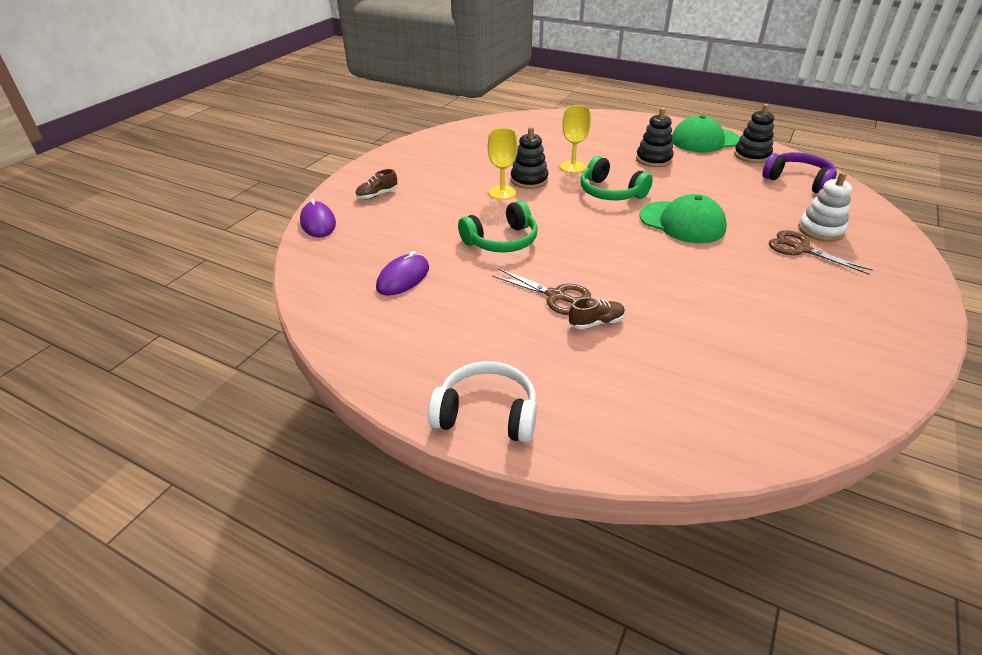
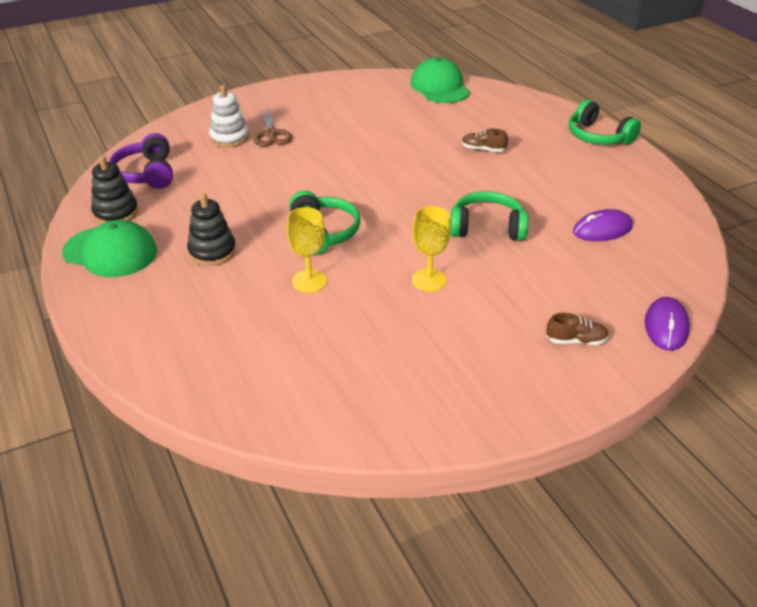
camera: 145 degrees left, 0 degrees up
white headphones [428,361,537,443] -> green headphones [569,100,641,145]
brown scissors [492,269,591,315] -> none
black stacking toy [511,127,548,189] -> none
green cap [639,194,727,243] -> green cap moved to [410,57,470,103]

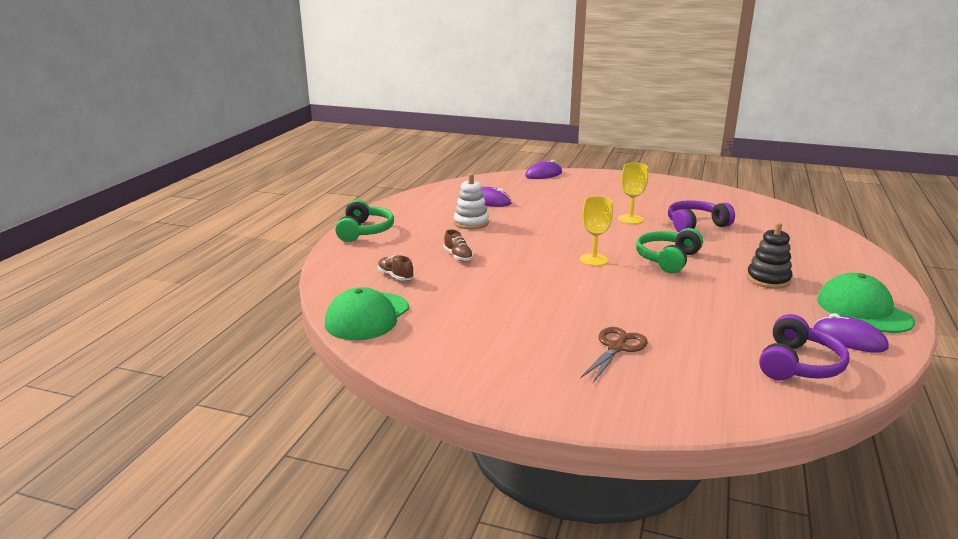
camera: 135 degrees left, 15 degrees down
black stacking toy [91,156,138,224] -> purple mouse [813,313,889,353]
white stacking toy [209,85,249,147] -> white stacking toy moved to [454,173,489,229]
yellow goblet [287,207,327,293] -> yellow goblet moved to [580,196,613,266]
green headphones [450,191,528,241] -> none
brown shoe [546,313,609,345] -> brown shoe moved to [378,255,414,281]
none -> purple headphones [668,200,735,233]

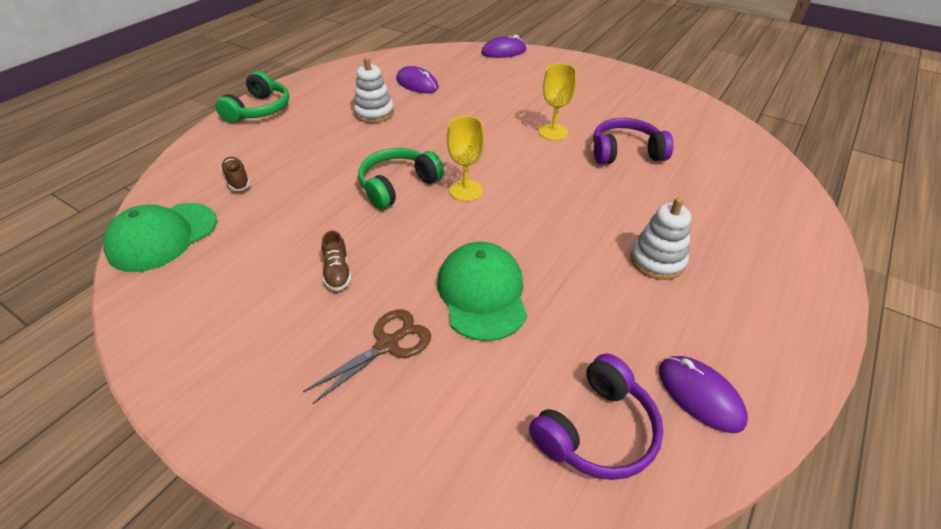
camera: 15 degrees right, 20 degrees up
brown shoe [444,229,473,261] -> brown shoe moved to [322,230,352,291]
green headphones [636,228,703,273] -> green headphones moved to [358,148,444,209]
black stacking toy [747,222,792,289] -> white stacking toy [630,197,691,280]
green cap [817,273,915,333] -> green cap moved to [438,242,527,341]

